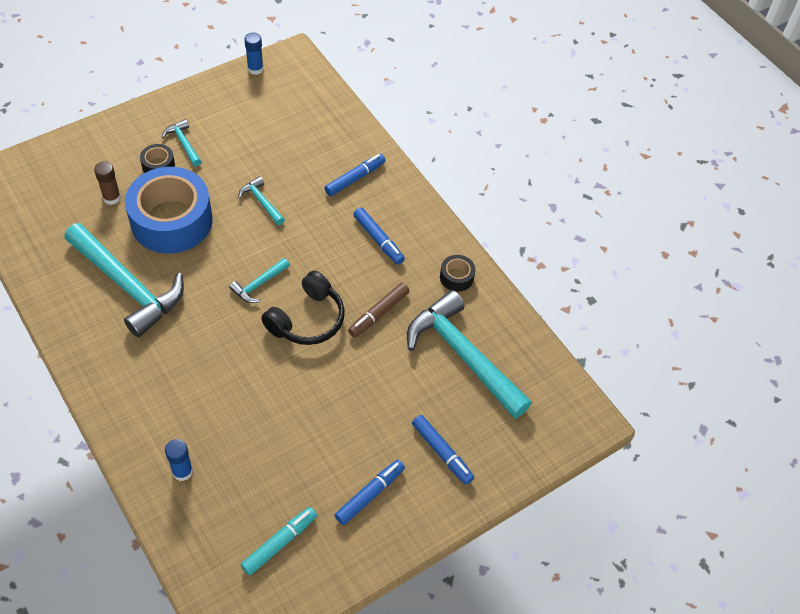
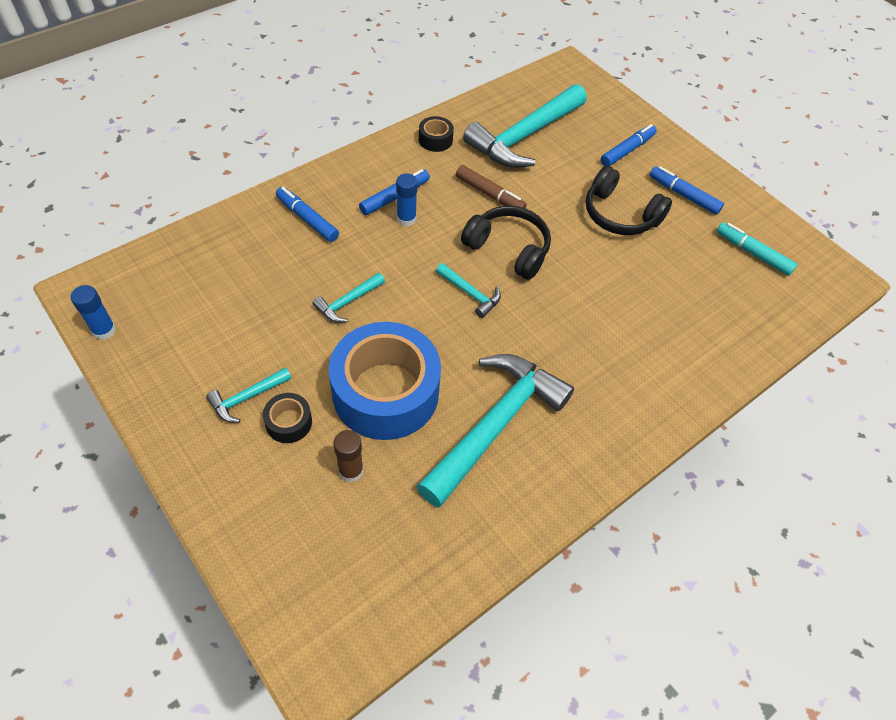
camera: 95 degrees left, 0 degrees up
blue glue stick [165,439,193,481] -> blue glue stick moved to [396,173,418,226]
none -> black headphones [585,166,672,235]

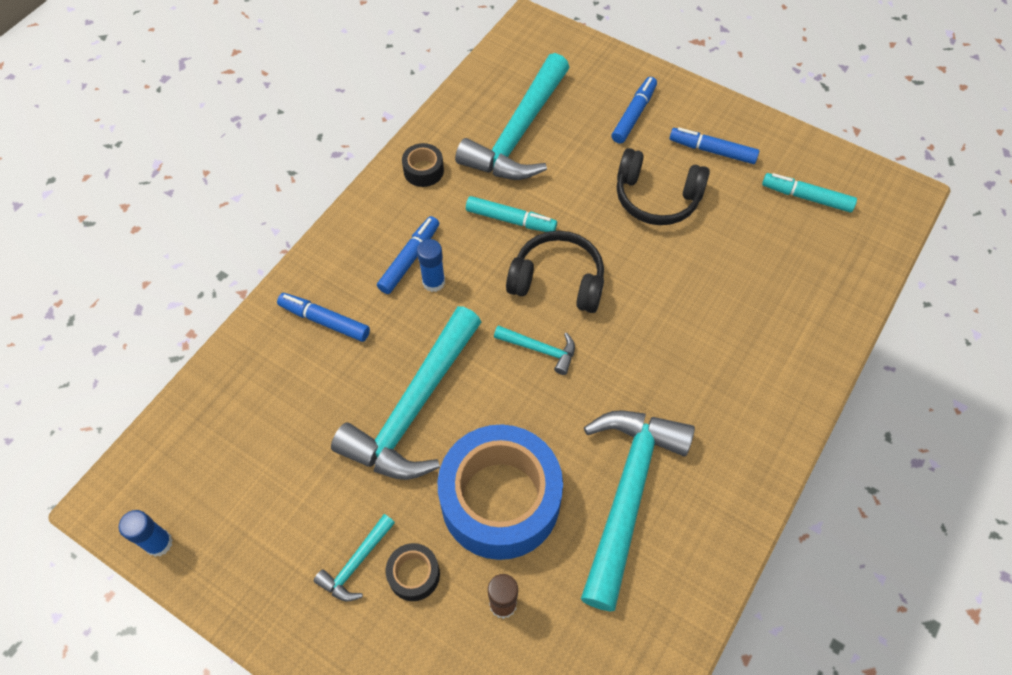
camera: 15 degrees left, 5 degrees up
turquoise hammer [313,273,385,323] -> turquoise hammer [331,306,481,480], size x2.26
brown marker [456,165,527,208] -> turquoise marker [466,196,557,232]

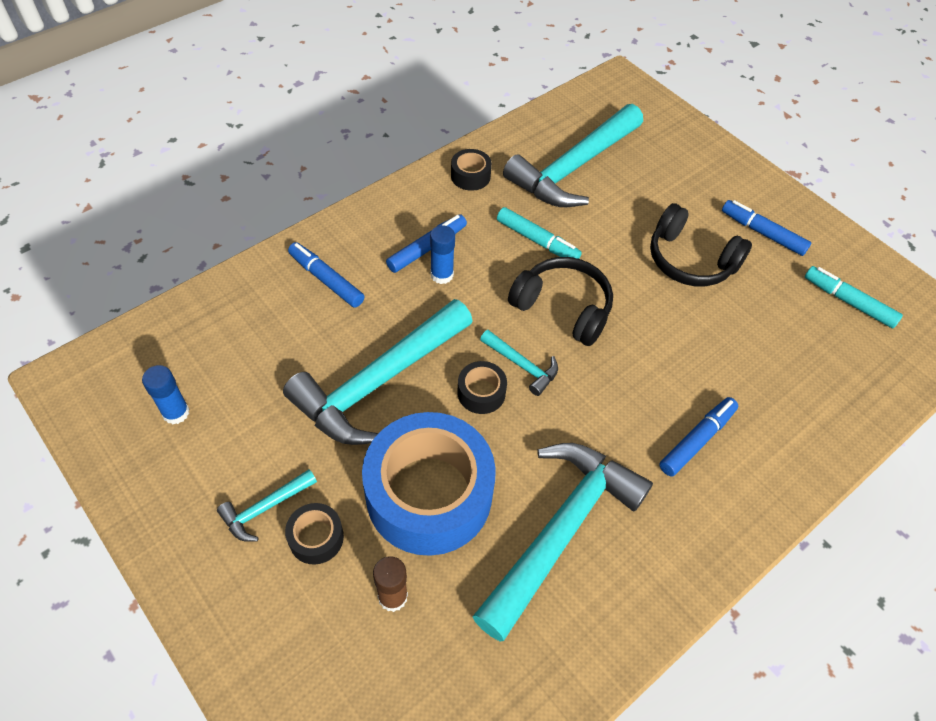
camera: 15 degrees right, 5 degrees down
blue glue stick [119,510,173,557] -> blue glue stick moved to [142,365,190,424]
blue marker [612,77,657,144] -> blue marker moved to [659,397,738,476]
none -> black tape [457,361,507,414]

